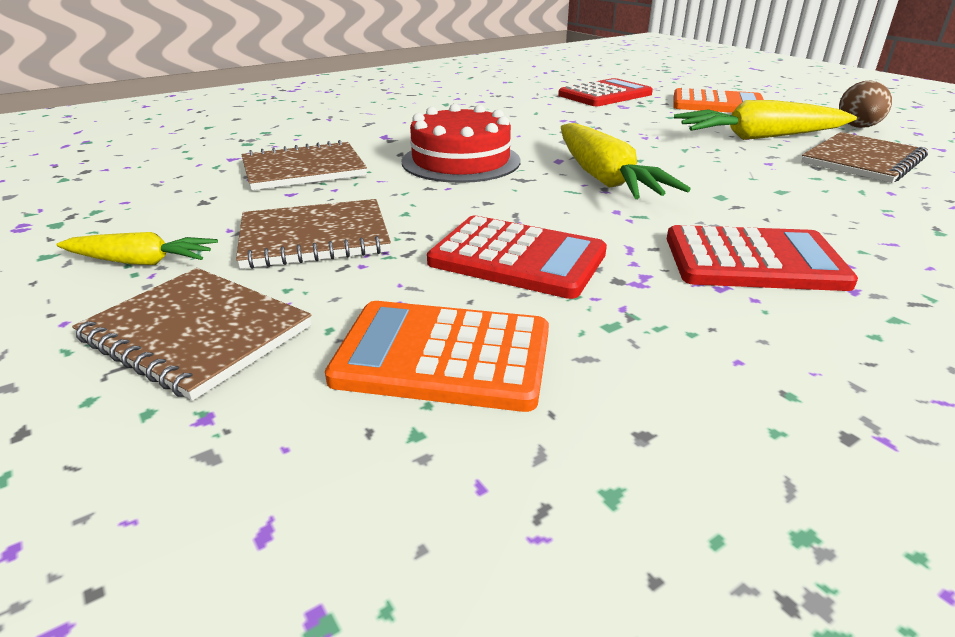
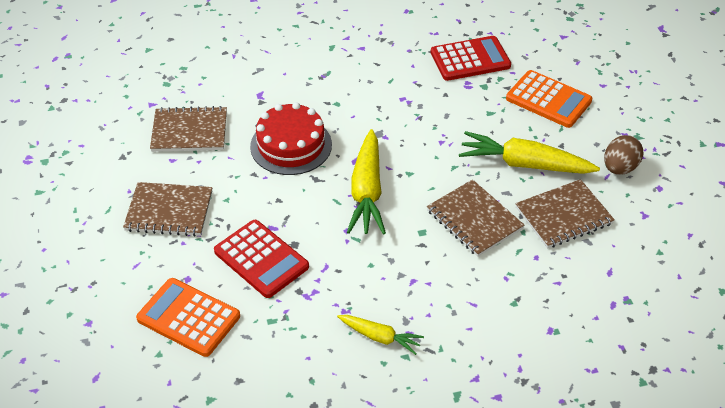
camera: 20 degrees right, 15 degrees up
yellow carrot [56,232,218,265] -> yellow carrot moved to [337,315,424,355]
brown notebook [72,268,311,400] -> brown notebook moved to [427,179,524,257]
red calculator [667,225,858,291] -> none

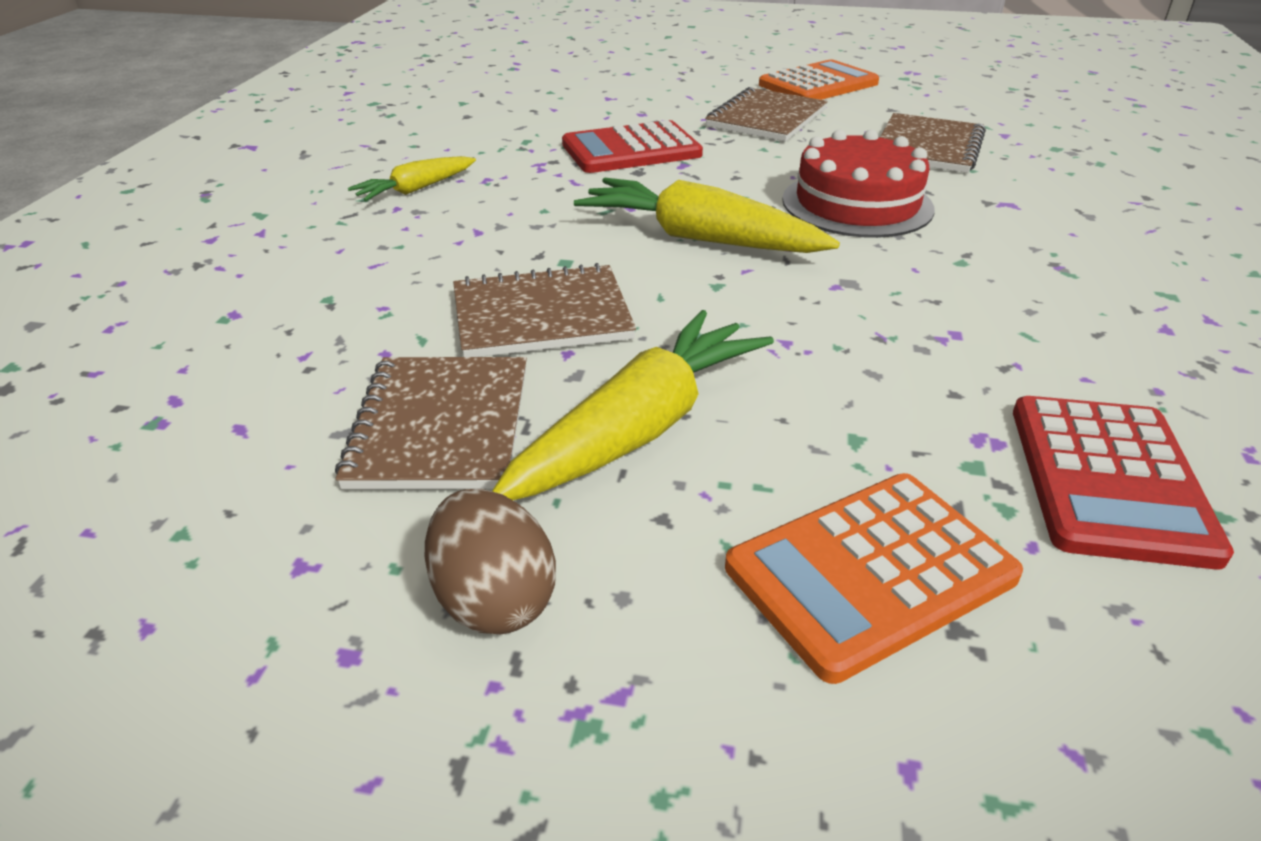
camera: 115 degrees right, 10 degrees down
orange calculator [136,278,240,357] -> orange calculator moved to [759,59,879,100]

